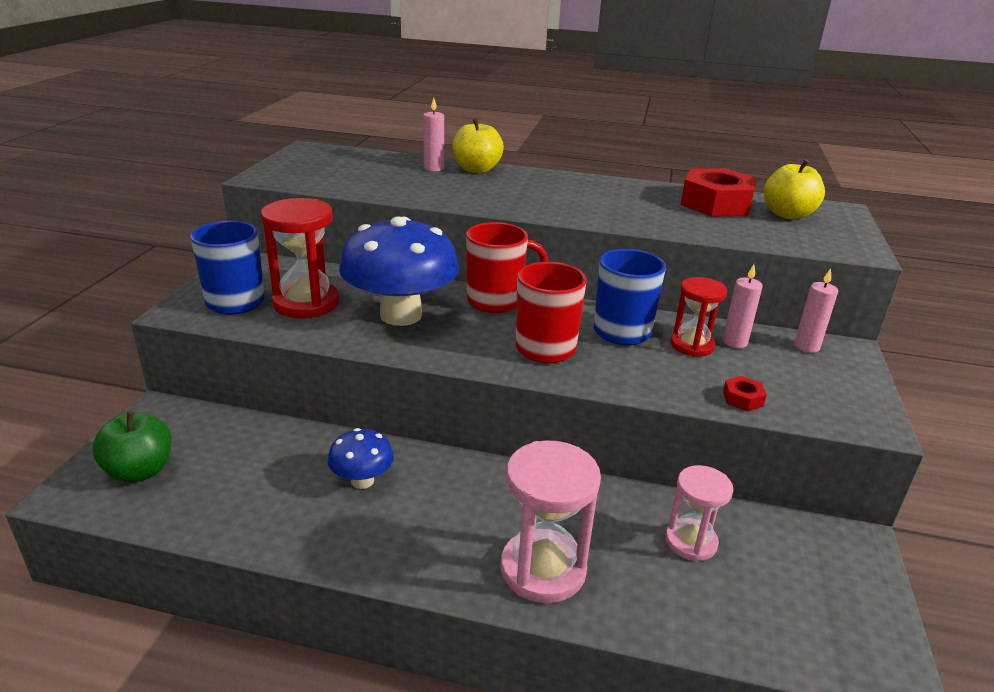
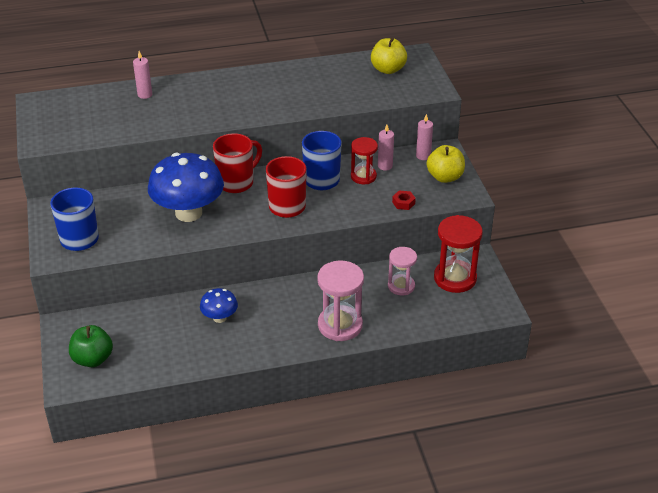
camera: 25 degrees left, 10 degrees up
red hourglass [261,198,339,318] -> red hourglass moved to [434,215,483,293]
yellow apple [453,118,504,173] -> yellow apple moved to [427,145,465,183]
red nut [681,168,757,217] -> none

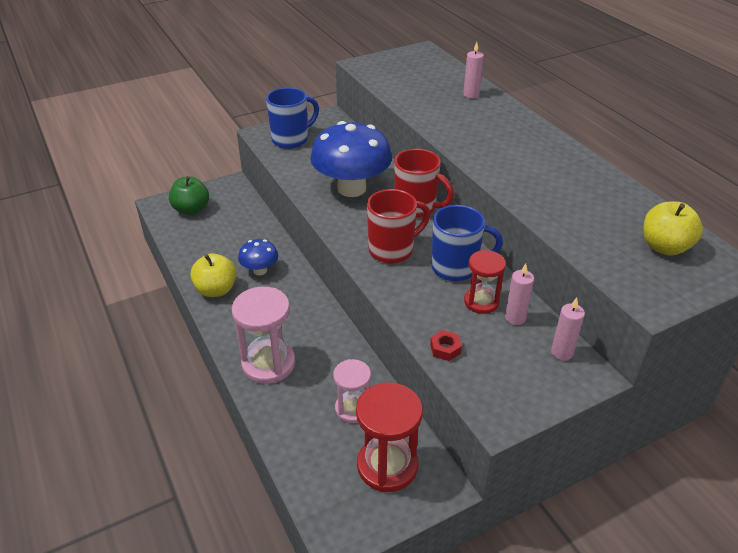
camera: 75 degrees right, 0 degrees up
yellow apple [427,145,465,183] -> yellow apple moved to [190,253,237,297]

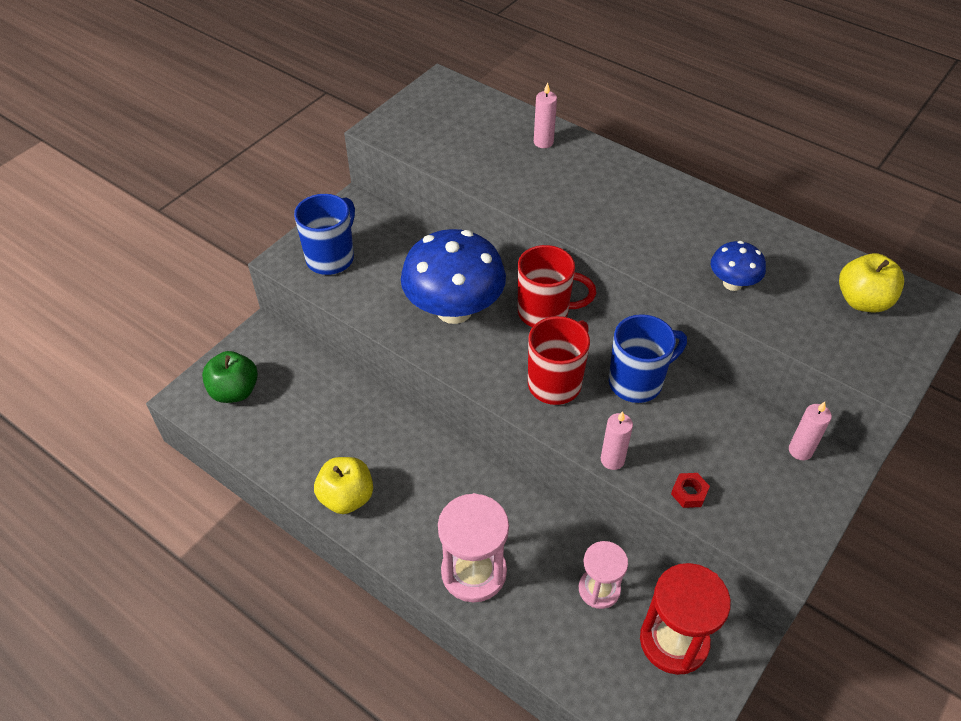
camera: 25 degrees left, 10 degrees up
blue mushroom [238,239,278,275] -> blue mushroom moved to [711,241,766,291]
red hourglass [464,250,506,314] -> none
pink candle [505,264,534,325] -> pink candle moved to [601,411,633,470]

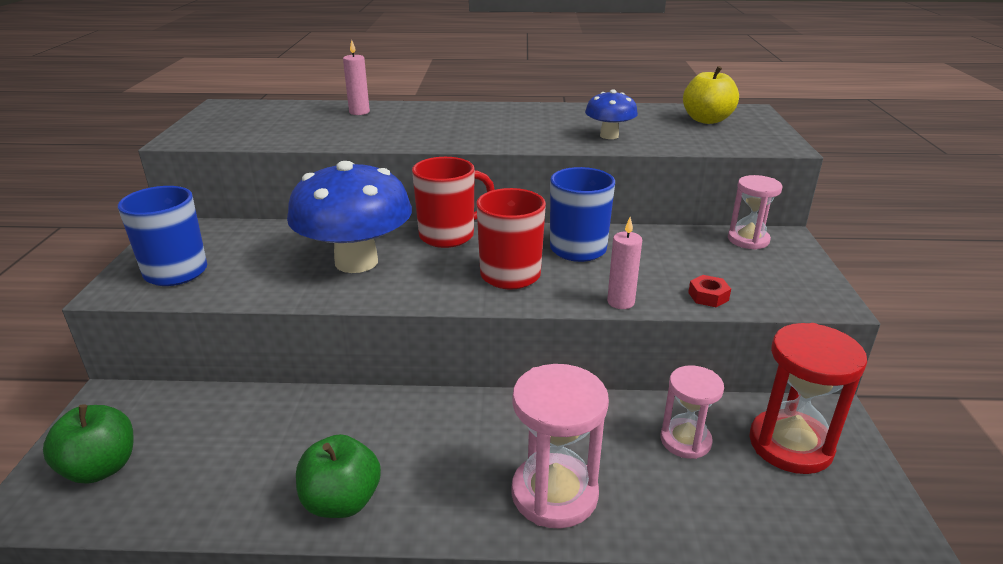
camera: 35 degrees left, 20 degrees down
yellow apple [314,457,373,514] -> green apple [296,434,381,518]
pink candle [789,402,832,460] -> pink hourglass [728,175,783,250]

